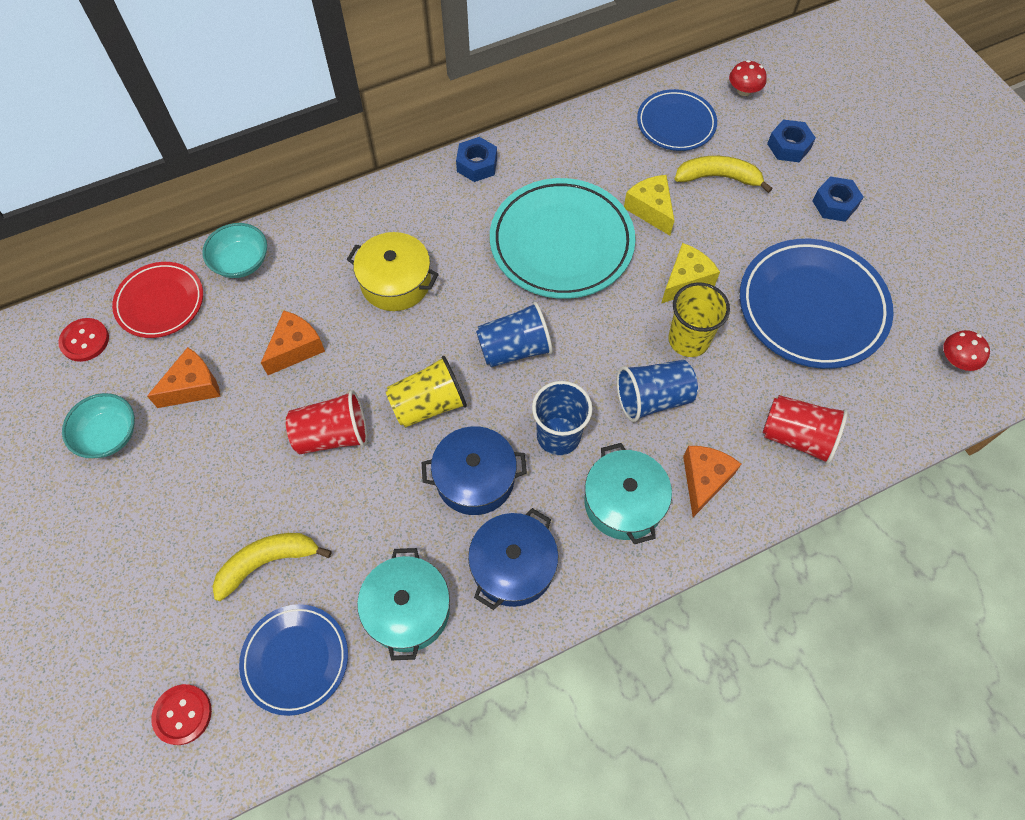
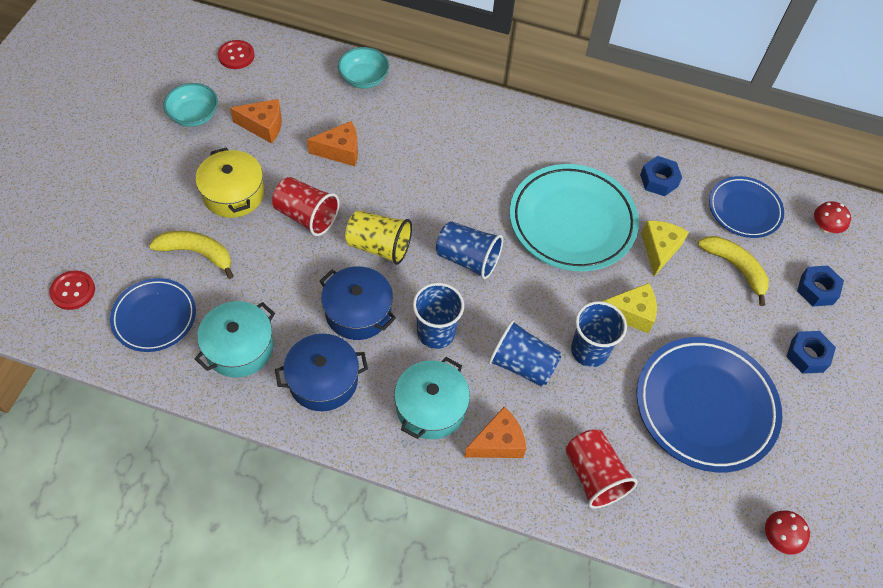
camera: 40 degrees right, 5 degrees down
red plate [112,262,203,338] -> none
yellow pot [347,232,439,311] -> yellow pot moved to [195,147,264,218]
blue nut [456,137,497,182] -> blue nut moved to [640,156,682,196]
yellow cup [668,282,730,357] -> blue cup [571,301,627,367]

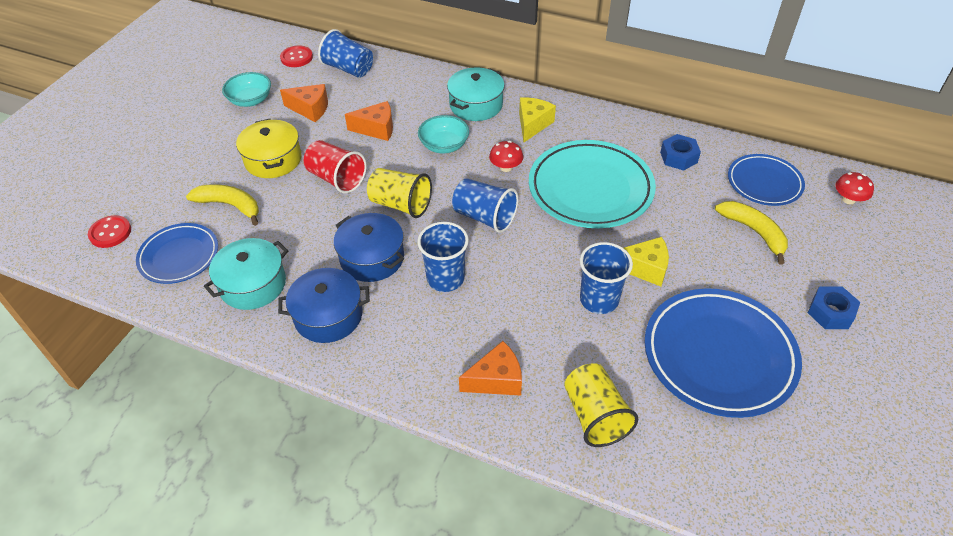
camera: 10 degrees right, 10 degrees down
turquoise bowl [338,47,389,88] -> turquoise bowl moved to [418,115,469,153]
turquoise pot [394,357,470,439] -> turquoise pot moved to [447,67,505,121]
blue cup [488,320,562,387] -> blue cup moved to [318,29,373,78]
red cup [565,429,638,509] -> yellow cup [564,363,638,447]
yellow cheese [641,221,689,276] -> yellow cheese moved to [519,97,556,142]
red mushroom [765,511,810,555] -> red mushroom moved to [489,141,523,172]
blue nut [797,265,844,307] -> none

